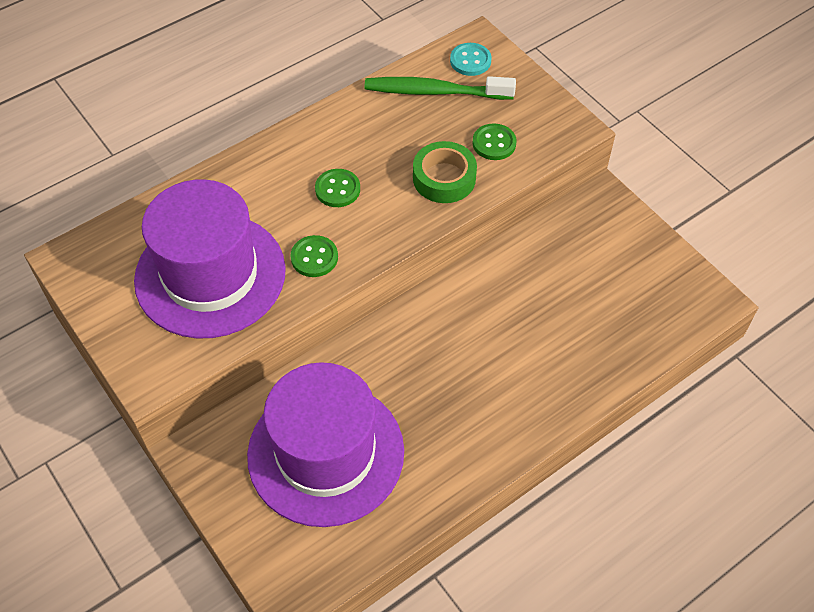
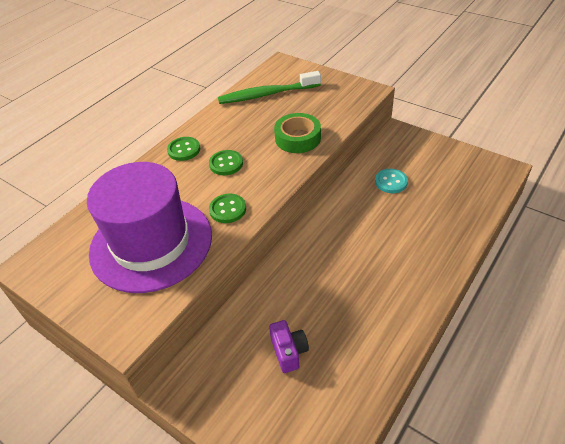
camera: 15 degrees left, 10 degrees down
purple hat [247,362,404,527] -> purple camera [269,320,309,373]
turquoise button [450,43,492,76] -> turquoise button moved to [375,169,408,193]
green button [472,123,517,160] -> green button moved to [167,137,200,161]

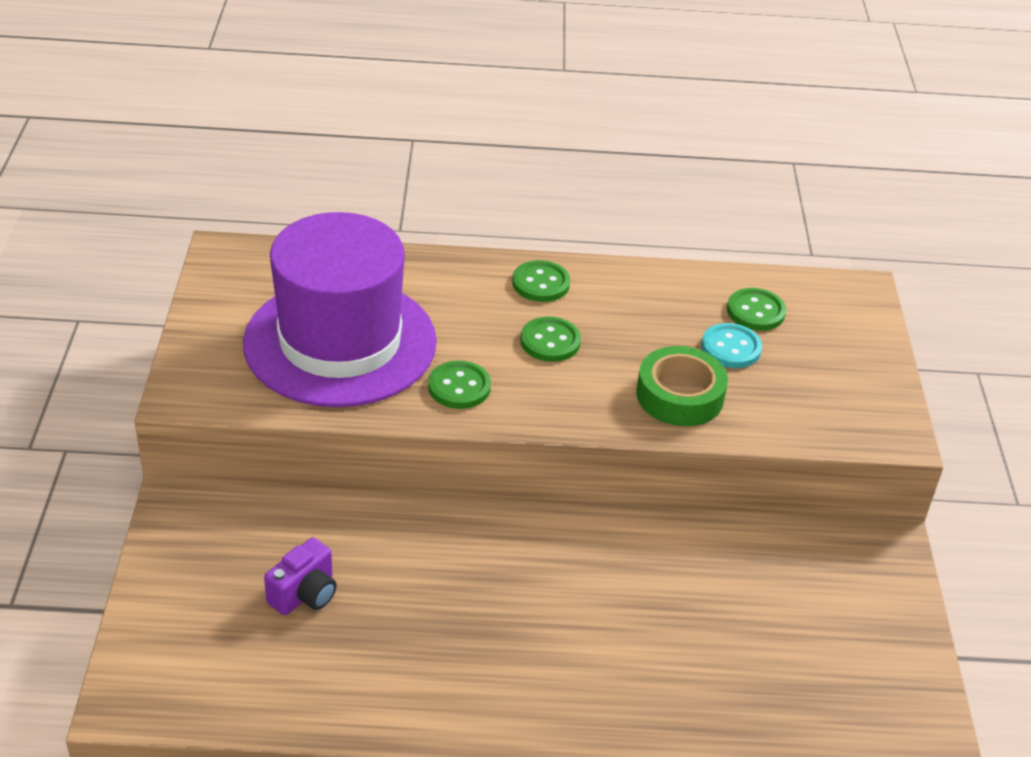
camera: 50 degrees right, 5 degrees down
green toothbrush [218,71,321,104] -> green button [727,288,786,331]
turquoise button [375,169,408,193] -> turquoise button moved to [701,323,762,368]

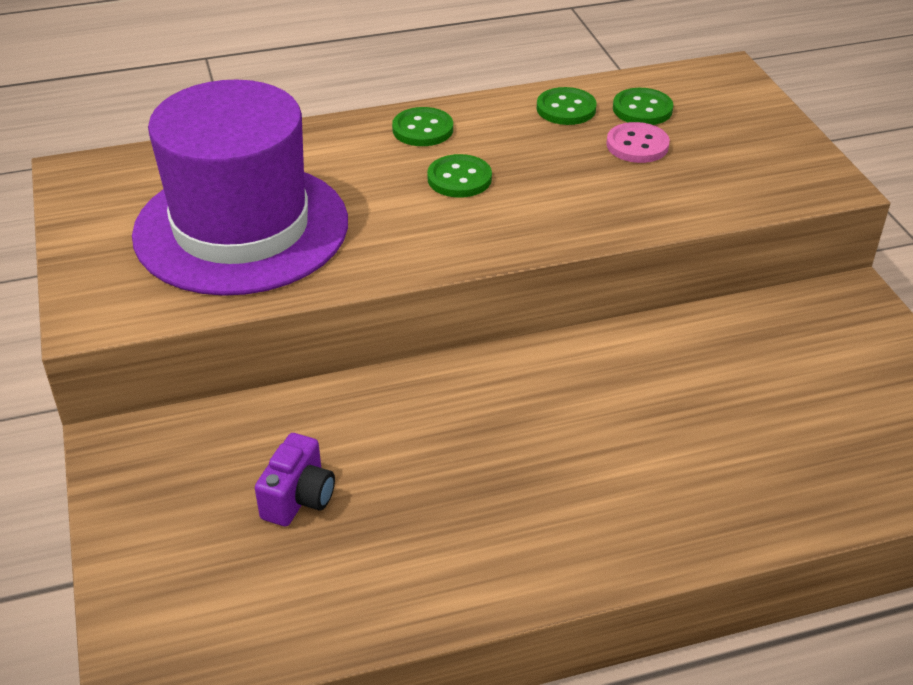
camera: 15 degrees left, 0 degrees up
green button [428,361,491,409] -> green button moved to [537,87,597,125]
green tape [636,346,728,426] -> none
turquoise button [701,323,762,368] -> pink button [606,122,670,163]

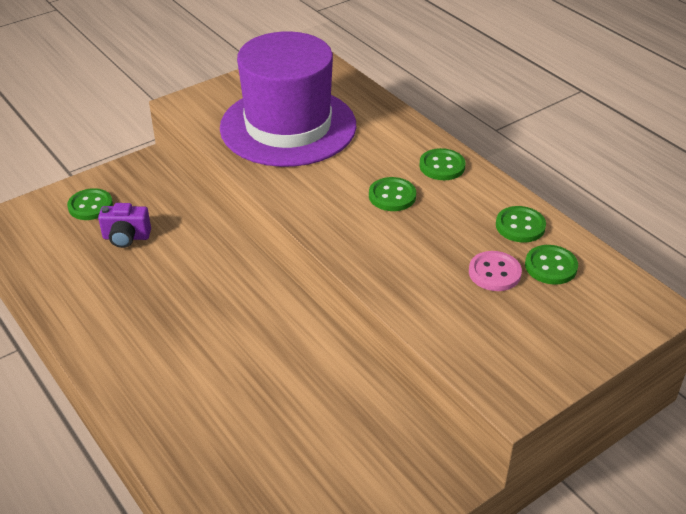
camera: 70 degrees right, 0 degrees up
none -> green button [67,188,113,220]

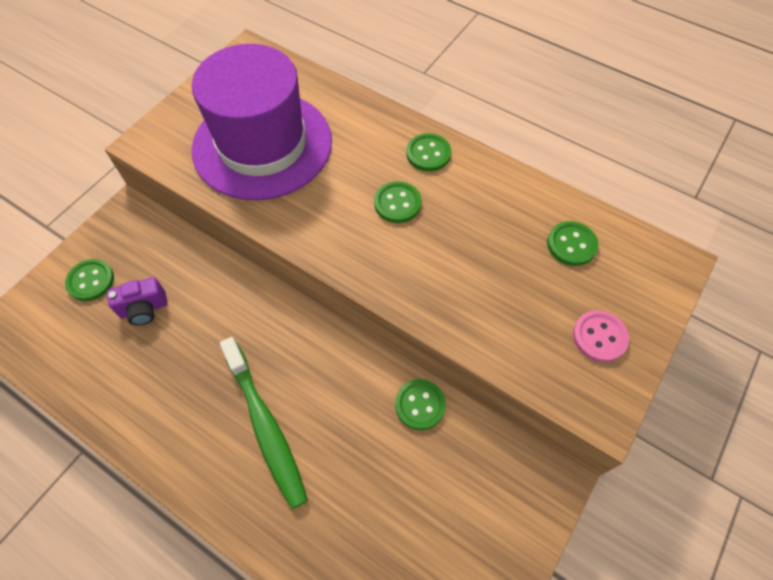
camera: 20 degrees left, 20 degrees up
pink button [469,251,522,291] -> pink button moved to [573,310,629,362]
green button [496,206,546,243] -> green button moved to [395,379,446,430]
none -> green toothbrush [220,337,308,509]

